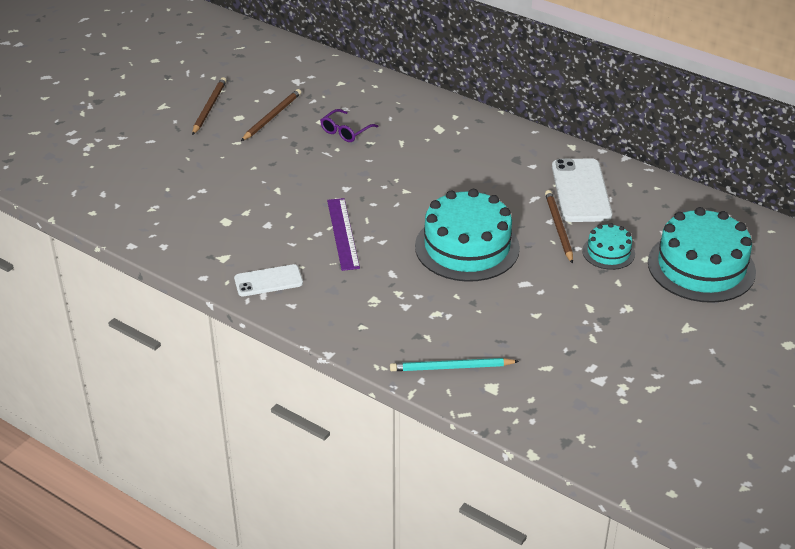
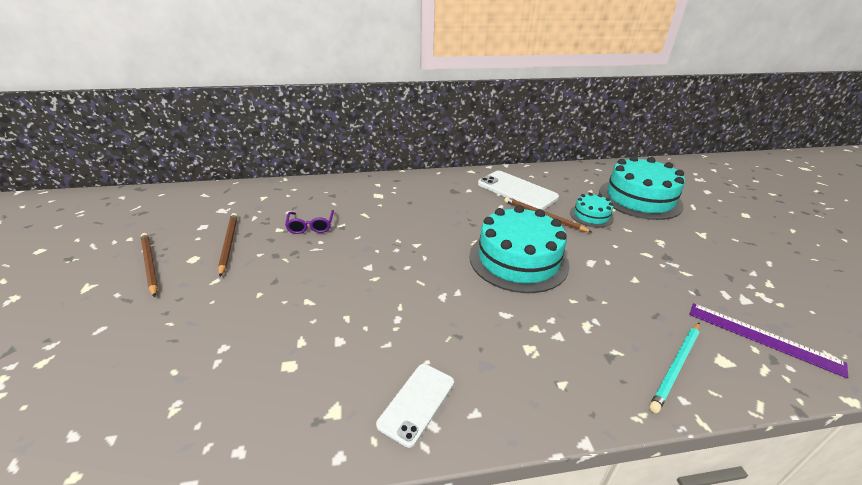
camera: 45 degrees left, 5 degrees down
purple ruler [327,198,360,271] -> purple ruler moved to [689,303,848,378]

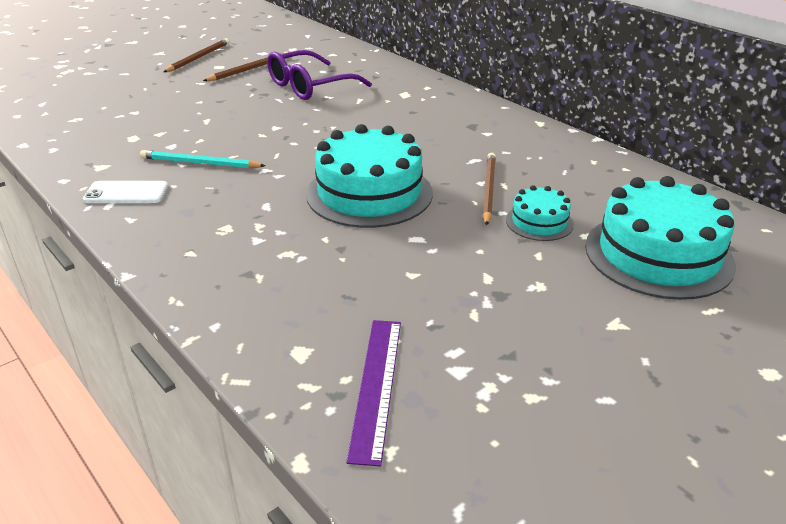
camera: 60 degrees right, 0 degrees up
purple glasses [285,210,334,234] -> purple glasses [267,50,372,100], size x1.79
white phone [478,171,559,210] -> none
turquoise pencil [649,323,700,413] -> turquoise pencil moved to [140,150,266,168]

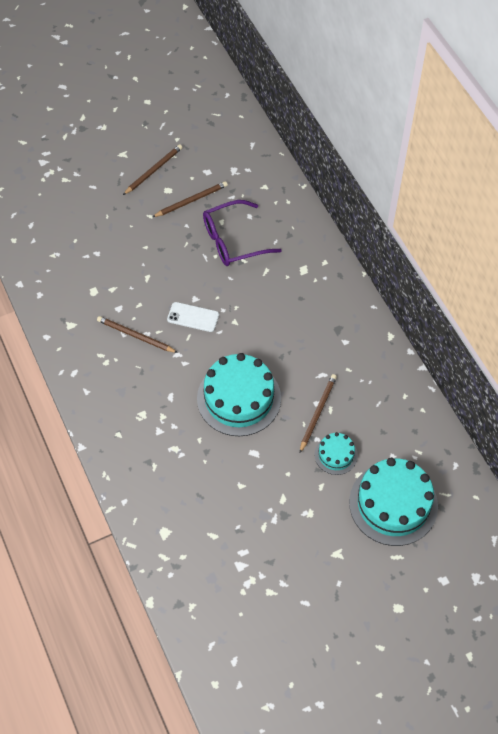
camera: 15 degrees right, 25 degrees up
white phone [83,181,168,203] -> white phone moved to [167,302,219,332]
turquoise pencil [140,150,266,168] -> brown pencil [97,316,178,353]
purple ruler [346,320,401,466] -> none

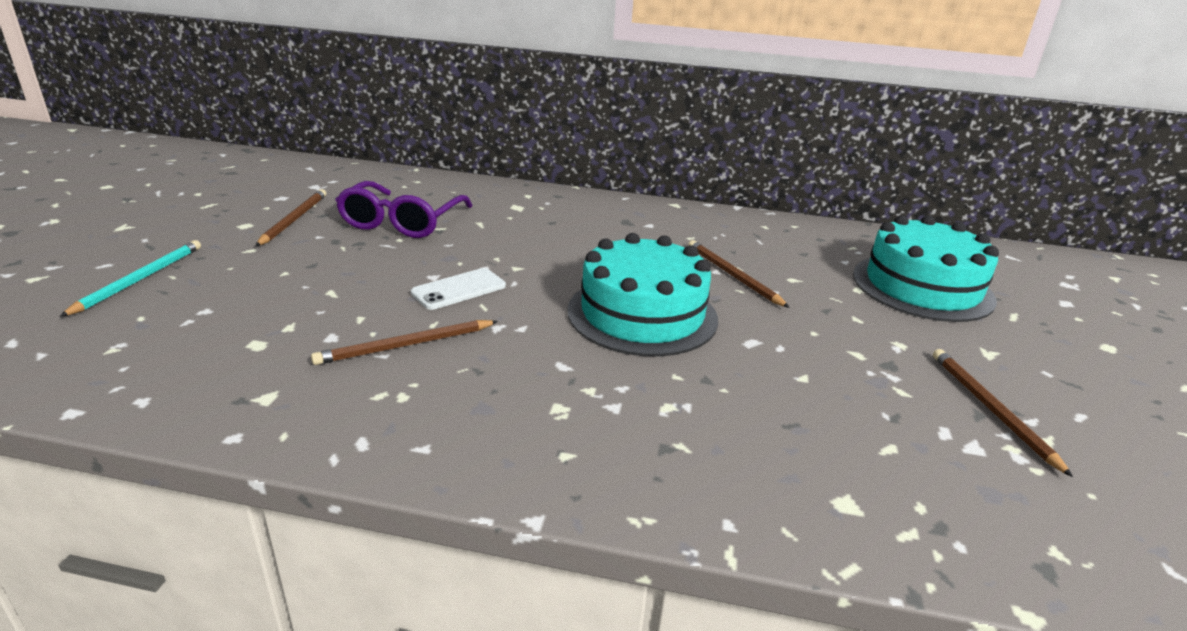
camera: 55 degrees left, 30 degrees down
brown pencil [123,144,183,195] -> brown pencil moved to [933,349,1073,477]
turquoise cake [314,432,358,475] -> none
none -> turquoise pencil [59,240,201,317]

